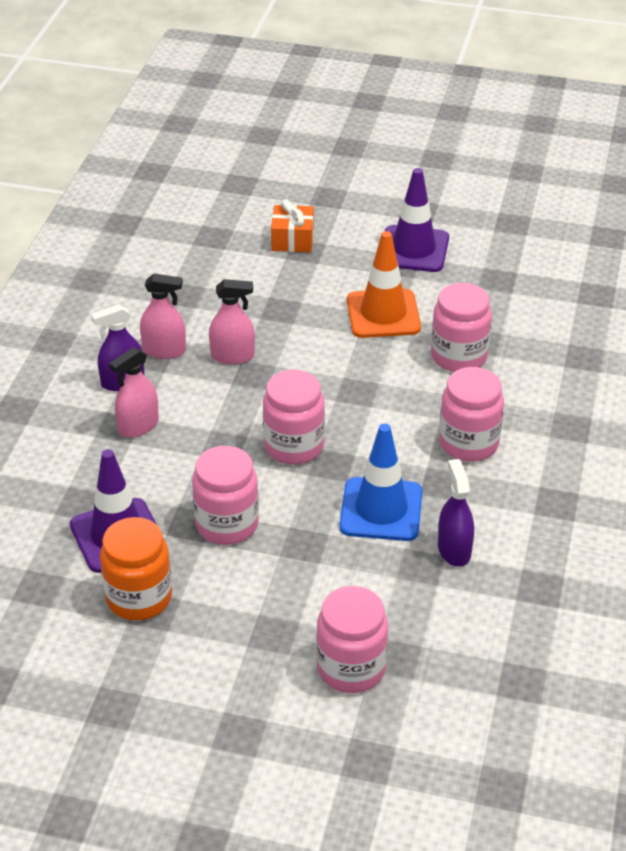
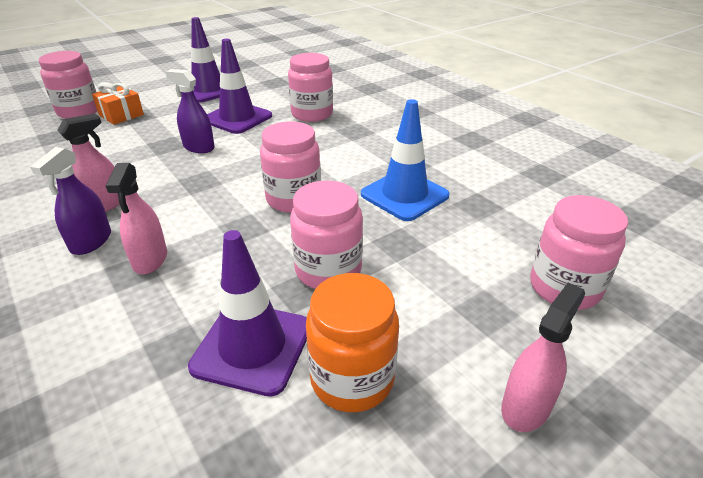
camera: 50 degrees left, 5 degrees down
pink spray bottle [209,279,255,365] -> pink spray bottle moved to [501,283,585,432]
orange traffic cone [347,231,421,338] -> purple traffic cone [207,39,272,134]
purple spray bottle [438,459,474,567] -> purple spray bottle moved to [165,69,215,153]
pink jar [439,367,504,462] -> pink jar moved to [38,51,97,119]

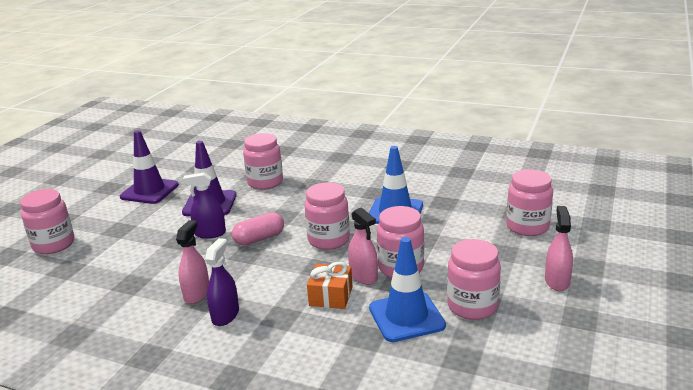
camera: 30 degrees left, 10 degrees down
purple spray bottle [30,147,111,255] -> purple spray bottle turned 150 degrees counterclockwise [205,238,239,326]
orange gift [92,82,144,125] -> orange gift moved to [307,262,352,309]
pink spray bottle [106,163,167,274] -> pink spray bottle moved to [348,207,378,285]
purple traffic cone [188,230,307,397] -> blue traffic cone [369,237,446,342]
orange jar [306,273,399,412] -> pink jar [447,239,501,320]
none -> pink capsule [232,212,284,245]

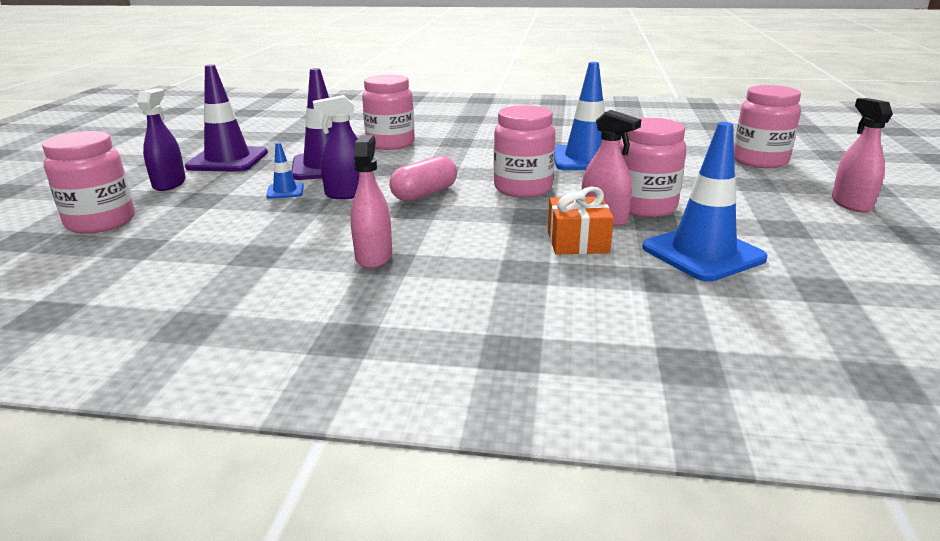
camera: 15 degrees left, 0 degrees up
purple spray bottle [205,238,239,326] -> purple spray bottle moved to [137,89,186,191]
pink jar [447,239,501,320] -> none
none -> blue traffic cone [266,142,304,199]

